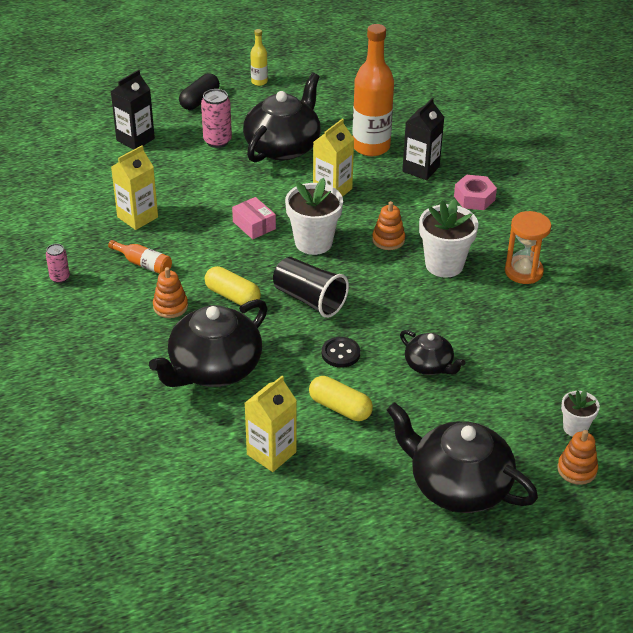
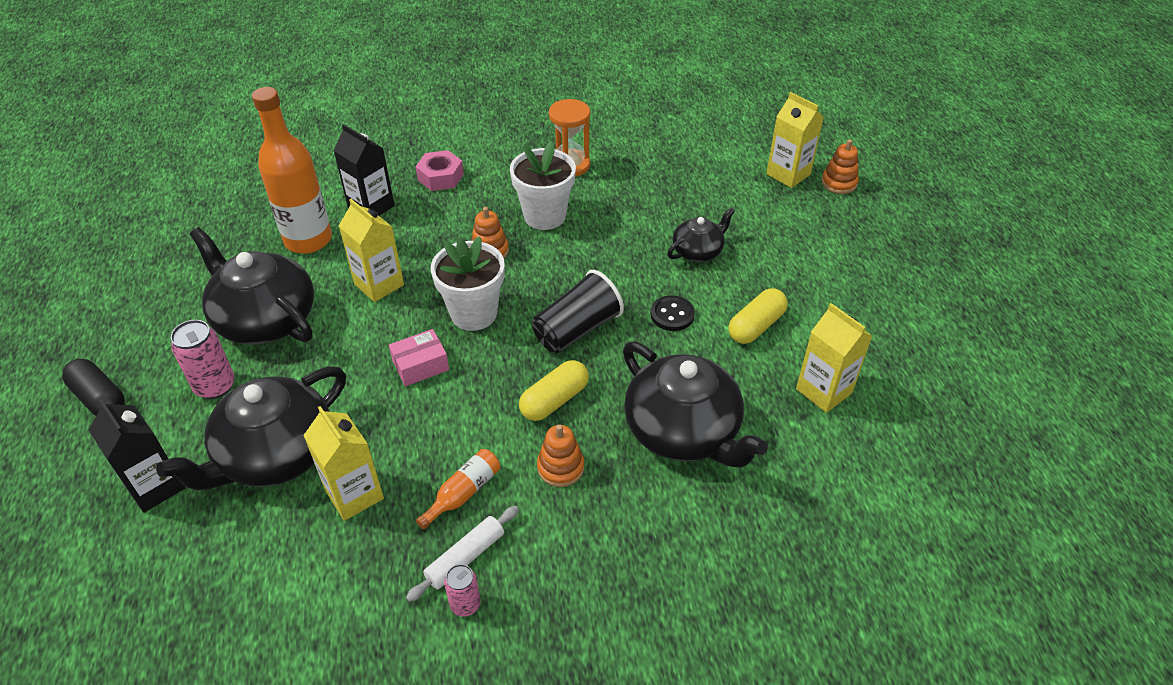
camera: 80 degrees left, 5 degrees up
yellow bottle [250,29,268,86] -> none
black teapot [387,402,538,513] -> black teapot moved to [156,367,346,490]
white flower pot [561,389,600,437] -> yellow carton [766,92,824,188]
none -> white rolling pin [406,506,519,602]

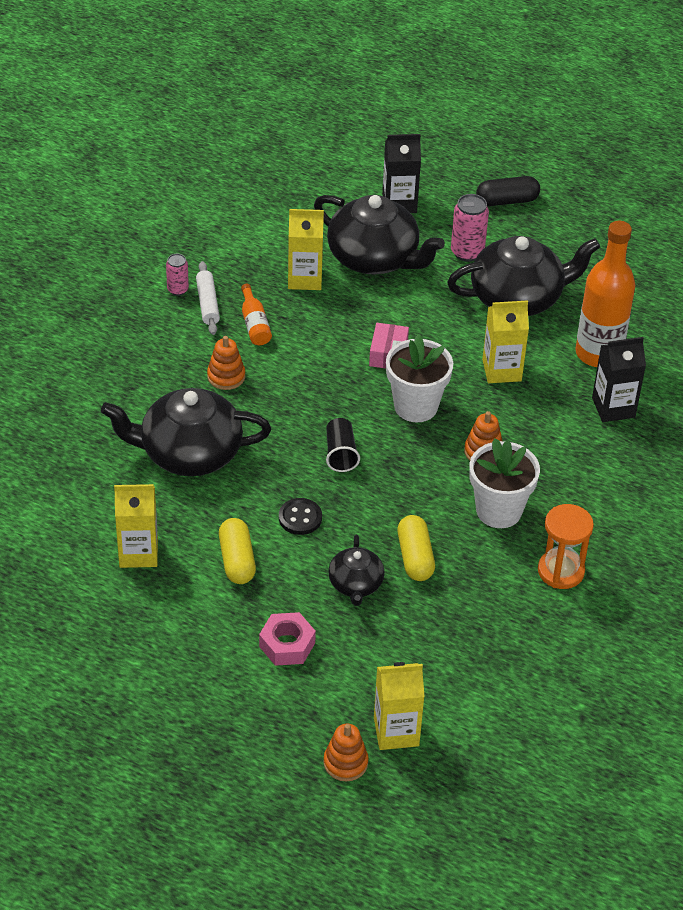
camera: 125 degrees right, 0 degrees up
black teapot [156,367,346,490] -> black teapot turned 135 degrees clockwise [314,195,445,275]
pink nut [415,150,464,191] -> pink nut moved to [259,612,316,666]
yellow capsule [519,360,589,421] -> yellow capsule moved to [397,515,435,581]
black cup [532,270,624,353] -> black cup [326,418,360,472], size x0.65

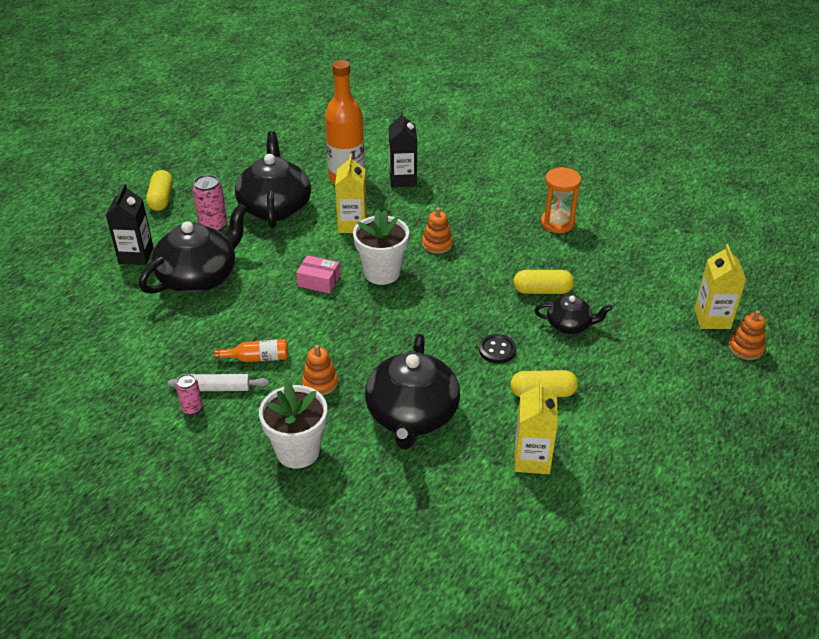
camera: 80 degrees left, 5 degrees down
pink nut [259,612,316,666] -> none
yellow carton [288,209,324,290] -> none
black cup [326,418,360,472] -> none
white flower pot [469,438,540,528] -> white flower pot moved to [259,382,327,469]
black capsule [476,176,540,206] -> yellow capsule [146,170,173,211]

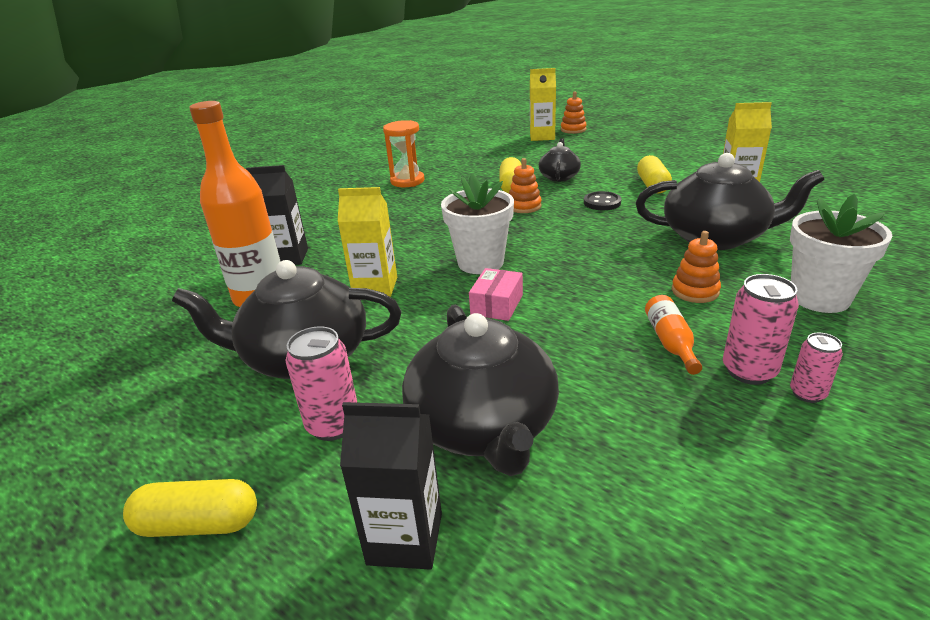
camera: 85 degrees left, 10 degrees down
black teapot [139,203,248,294] -> black teapot turned 150 degrees counterclockwise [402,305,559,476]
white rolling pin [168,374,269,391] -> pink can [723,274,799,385]
orange stacking toy [422,207,453,254] -> orange stacking toy moved to [509,158,541,213]

